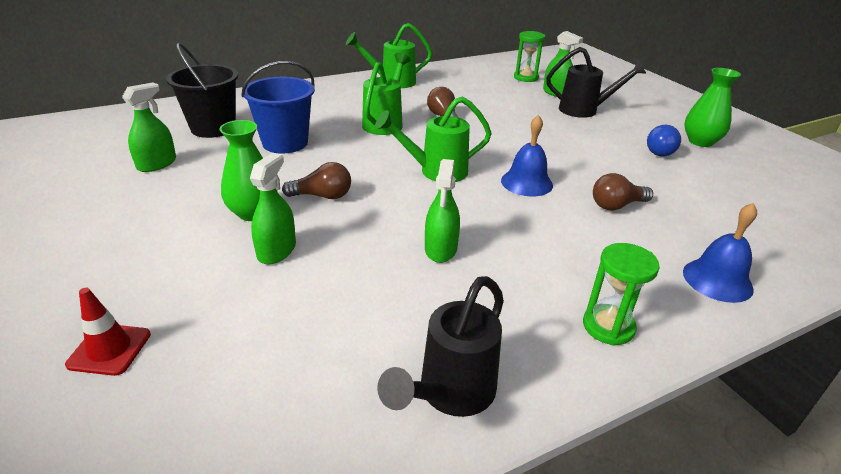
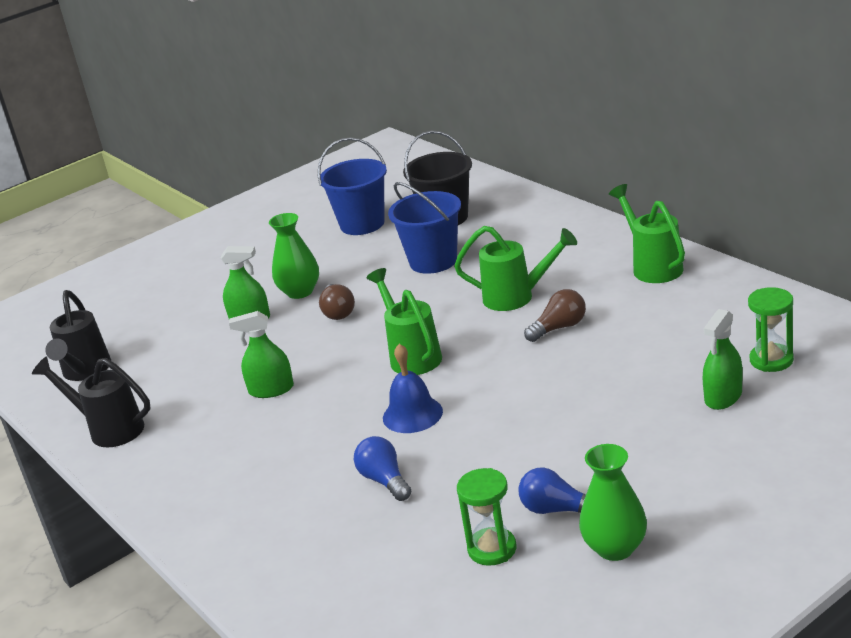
camera: 85 degrees right, 5 degrees down
red traffic cone [65,288,151,376] -> none
green spray bottle [122,82,176,172] -> blue bucket [318,137,387,235]
black watering can [546,47,647,118] -> black watering can moved to [46,290,111,381]
green hourglass [583,243,660,345] -> green hourglass moved to [457,468,516,566]
brown light bulb [593,173,653,210] -> blue light bulb [354,436,411,501]
blue bell [683,203,757,303] -> none

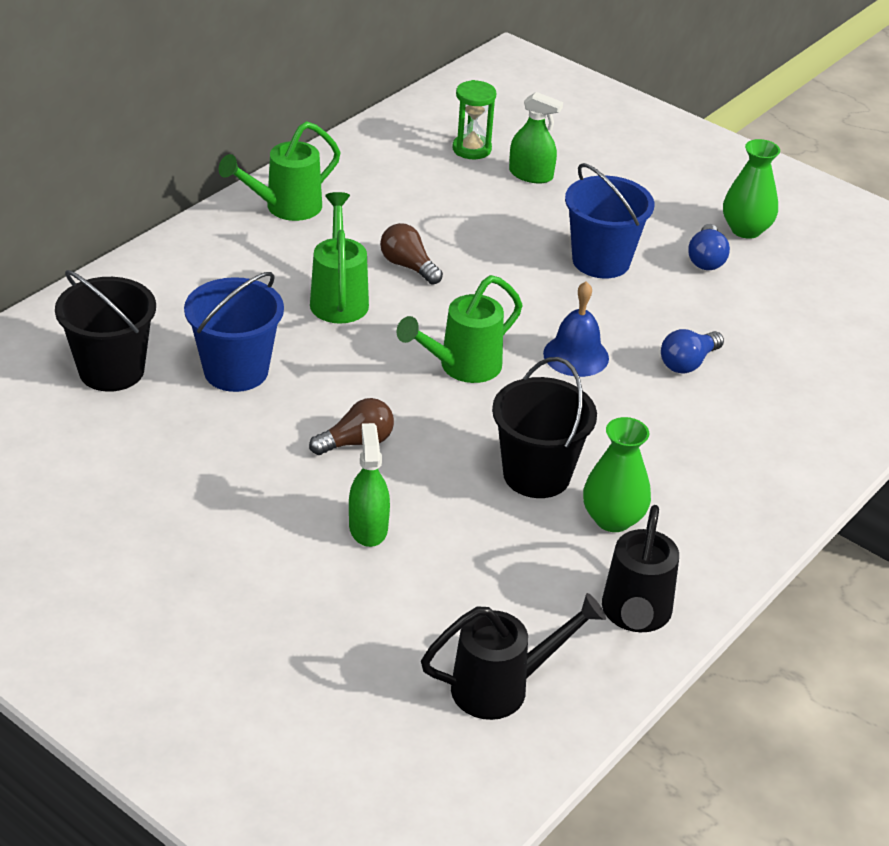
camera: 110 degrees left, 10 degrees up
green spray bottle [229,311,294,398] -> black bucket [492,357,597,498]
green vase [269,213,319,299] -> green vase moved to [583,417,651,532]
blue bucket [318,137,387,235] -> blue bucket moved to [565,163,654,278]
green hourglass [457,468,516,566] -> none

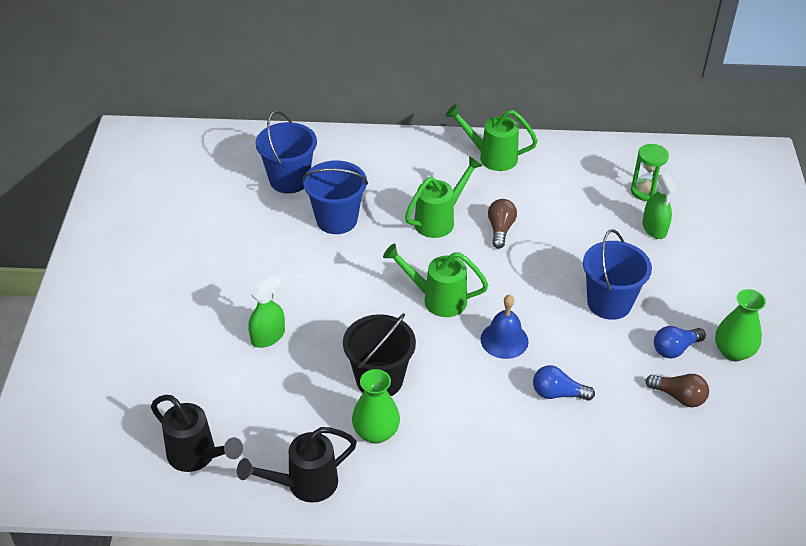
camera: 55 degrees right, 5 degrees up
black bucket [55,270,156,392] -> blue bucket [255,111,317,193]
brown light bulb [309,398,394,455] -> brown light bulb moved to [645,374,709,407]

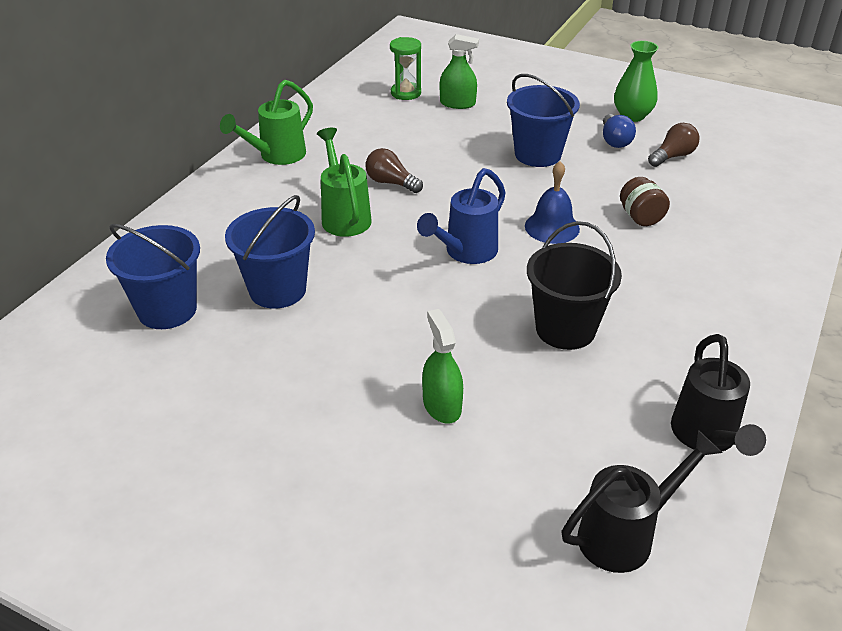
camera: 65 degrees left, 5 degrees down
green vase [352,369,400,444] -> none
green watering can [383,243,488,317] -> blue watering can [417,168,506,264]
blue light bulb [533,365,595,401] -> brown jar [620,177,670,226]

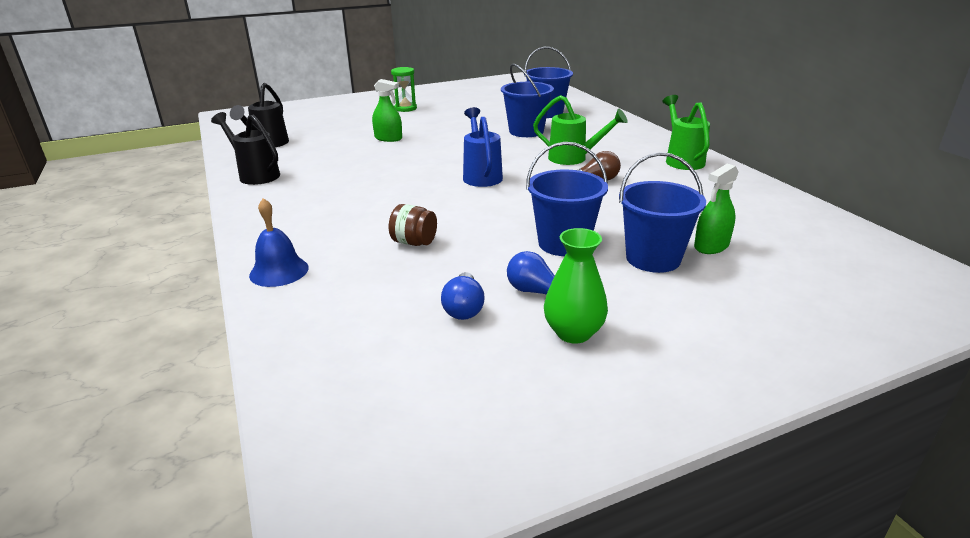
camera: 130 degrees right, 10 degrees down
green hourglass [390,37,421,100] -> green hourglass moved to [391,67,417,112]
blue bell [525,161,580,244] -> blue bell moved to [249,198,308,287]
black bucket [527,221,622,350] -> none
brown light bulb [648,123,700,167] -> blue light bulb [441,272,485,320]
none -> blue bucket [619,152,706,273]

